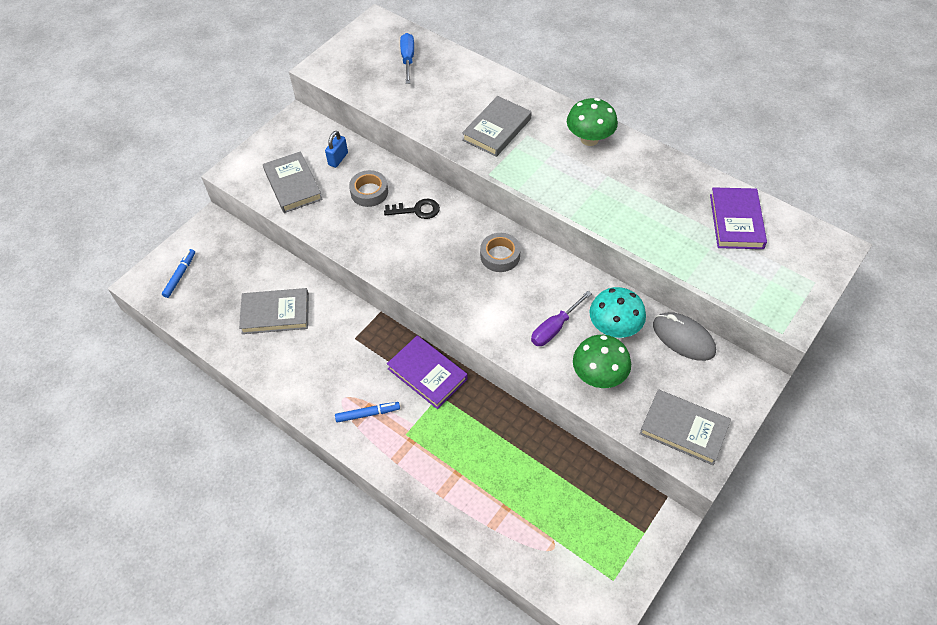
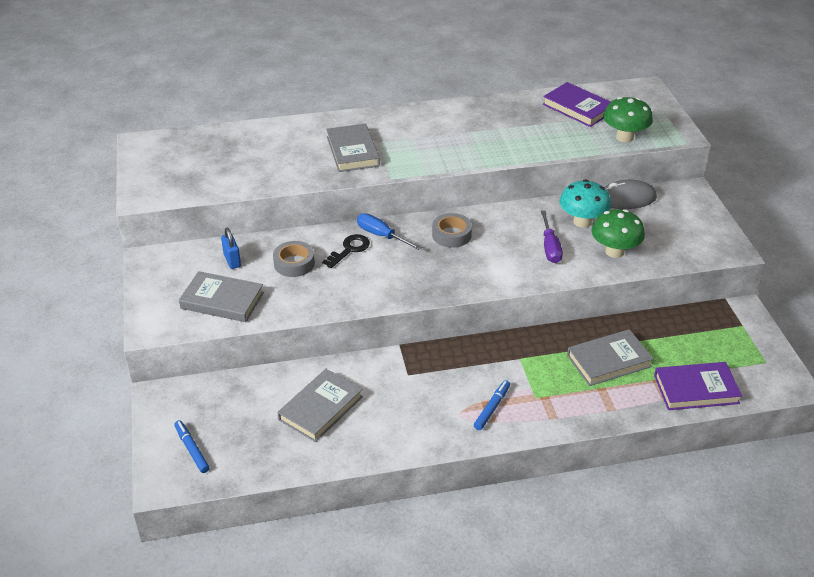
camera: 50 degrees left, 15 degrees down
purple book [387,335,468,409] -> purple book moved to [654,362,742,410]
blue screwdriver [400,33,414,84] -> blue screwdriver moved to [357,213,422,250]
green mushroom [567,98,618,146] -> green mushroom moved to [603,97,653,143]
grey book [639,389,731,465] -> grey book moved to [567,329,653,386]

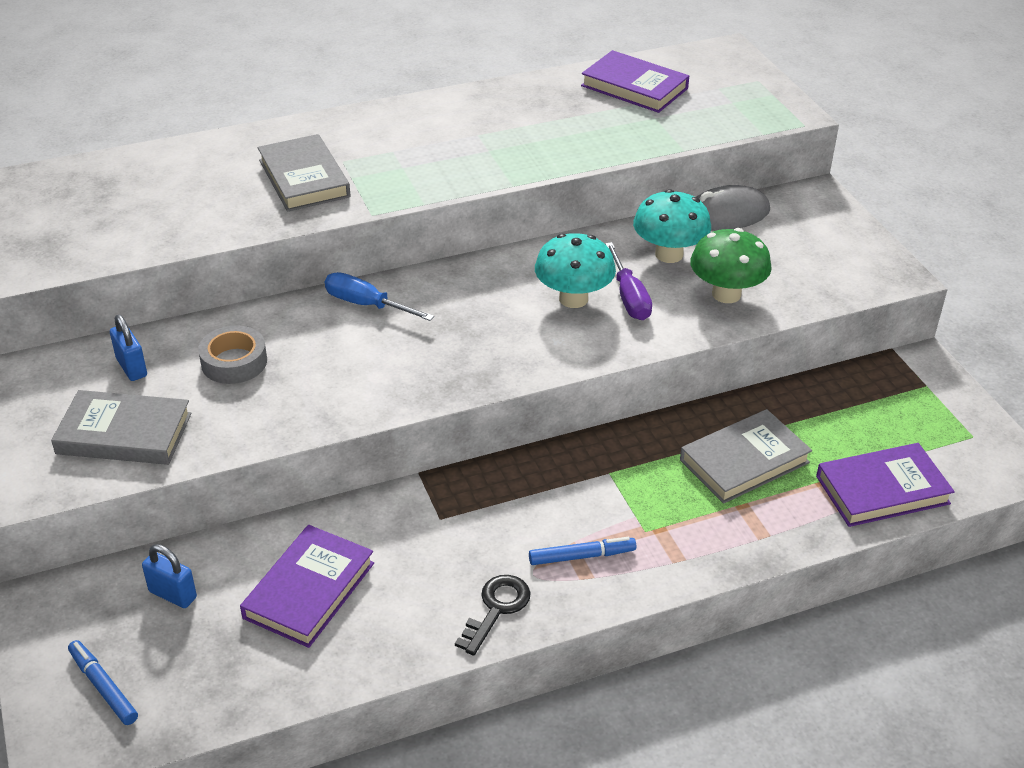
camera: 10 degrees left, 0 degrees up
grey book [278,369,363,442] -> purple book [240,525,374,648]
black key [322,234,370,268] -> black key moved to [455,575,531,655]
grey tape [432,213,472,248] -> none
blue marker [474,380,510,430] -> blue marker turned 60 degrees clockwise [529,537,636,565]
green mushroom [603,97,653,143] -> none
none -> blue padlock [142,544,197,608]
none -> turquoise mushroom [535,233,616,308]

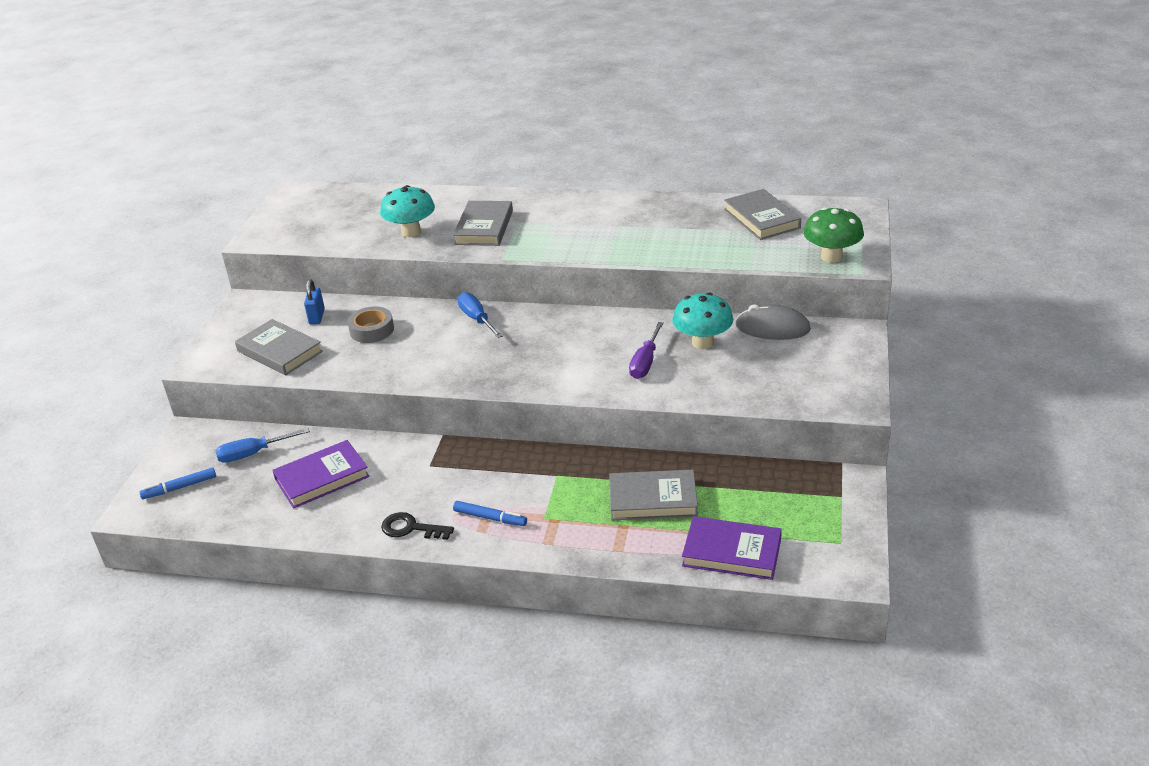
camera: 35 degrees right, 5 degrees down
blue marker [68,640,138,725] -> blue marker turned 105 degrees counterclockwise [139,468,216,499]
blue padlock [142,544,197,608] -> blue screwdriver [215,428,310,463]
black key [455,575,531,655] -> black key turned 135 degrees counterclockwise [381,512,454,540]
turquoise mushroom [535,233,616,308] -> turquoise mushroom moved to [380,185,435,237]
purple book [581,50,689,113] -> grey book [724,189,801,240]
green mushroom [690,228,772,303] -> green mushroom moved to [803,207,864,263]

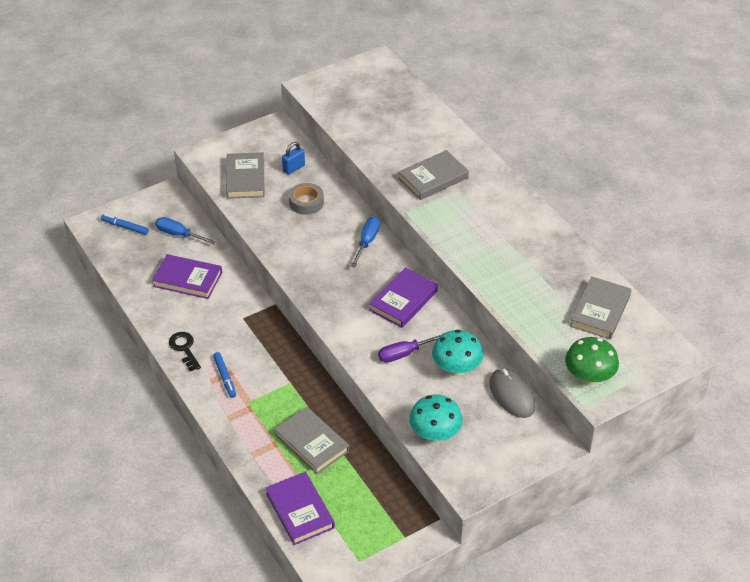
camera: 45 degrees right, 10 degrees up
turquoise mushroom [380,185,435,237] -> turquoise mushroom moved to [409,395,463,443]
none -> purple book [369,268,438,328]

